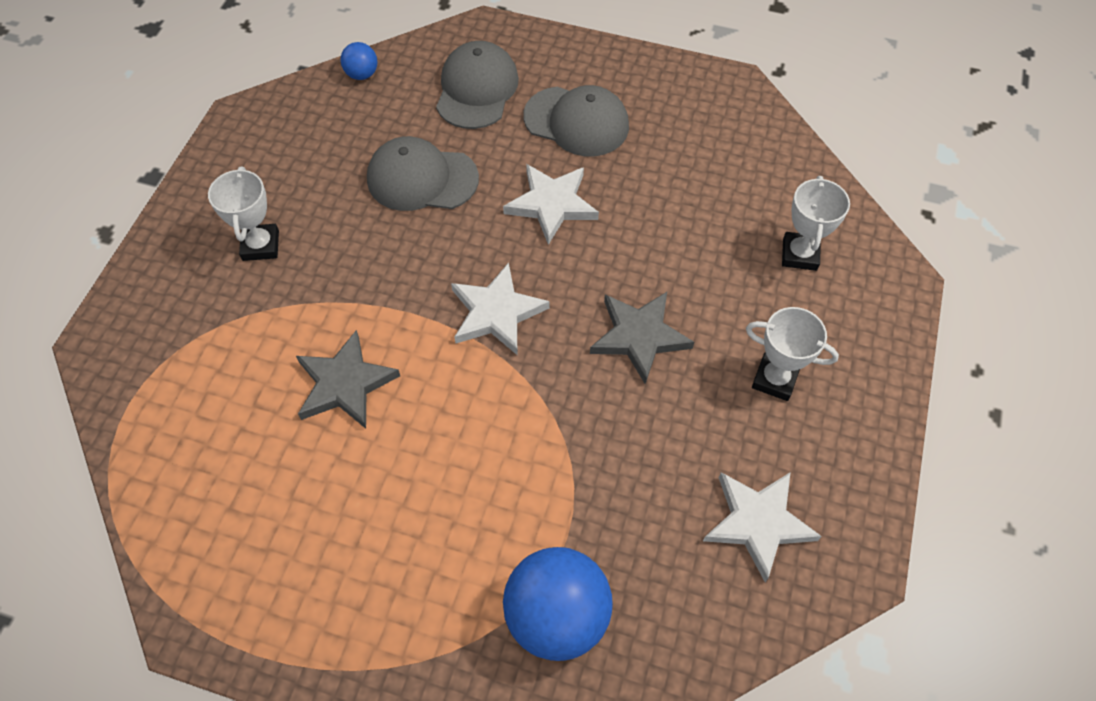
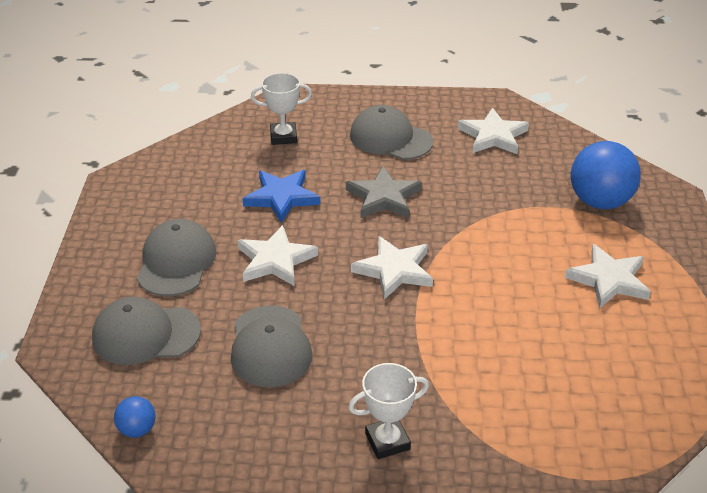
camera: 105 degrees left, 20 degrees down
grey star [296,330,400,429] -> none
white trophy [746,307,839,401] -> grey cap [350,105,433,160]
none -> blue star [242,170,320,223]
none -> white star [565,244,651,309]

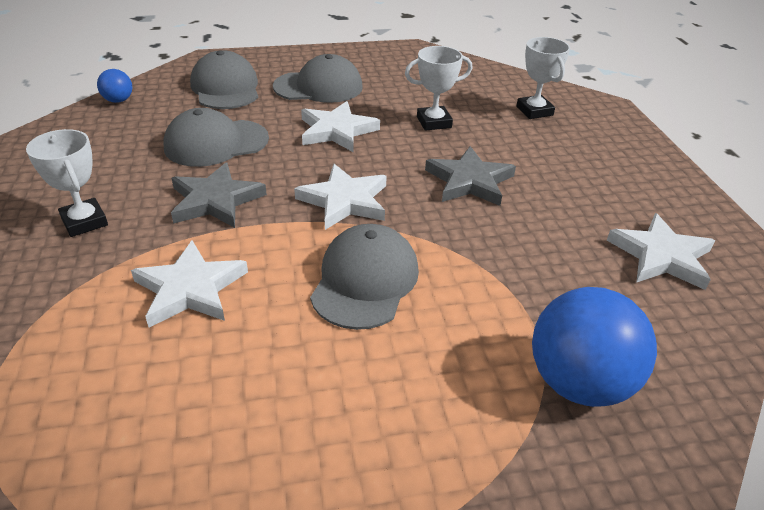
camera: 75 degrees right, 0 degrees up
blue star [242,170,320,223] -> white trophy [405,46,473,131]
grey cap [350,105,433,160] -> grey cap moved to [310,224,419,330]
white star [565,244,651,309] -> white star moved to [131,240,248,327]
none -> grey star [171,162,267,228]

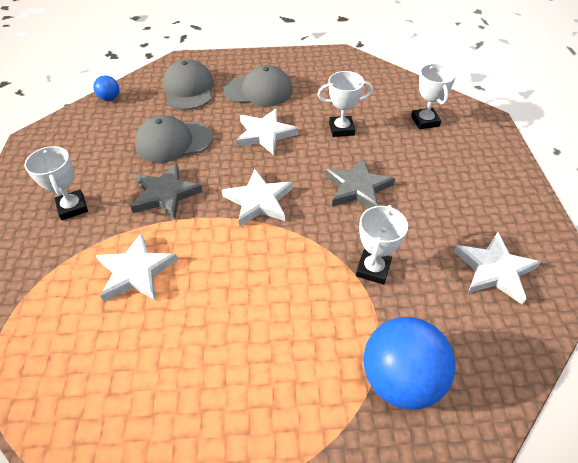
camera: 10 degrees right, 10 degrees up
grey cap [310,224,419,330] -> none
none -> white trophy [356,205,408,285]

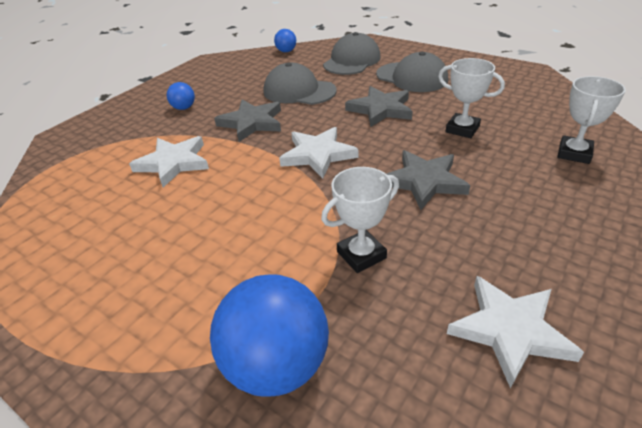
camera: 40 degrees right, 10 degrees down
white trophy [24,146,88,220] -> blue ball [167,82,195,110]
white star [236,109,298,155] -> grey star [345,86,413,127]

